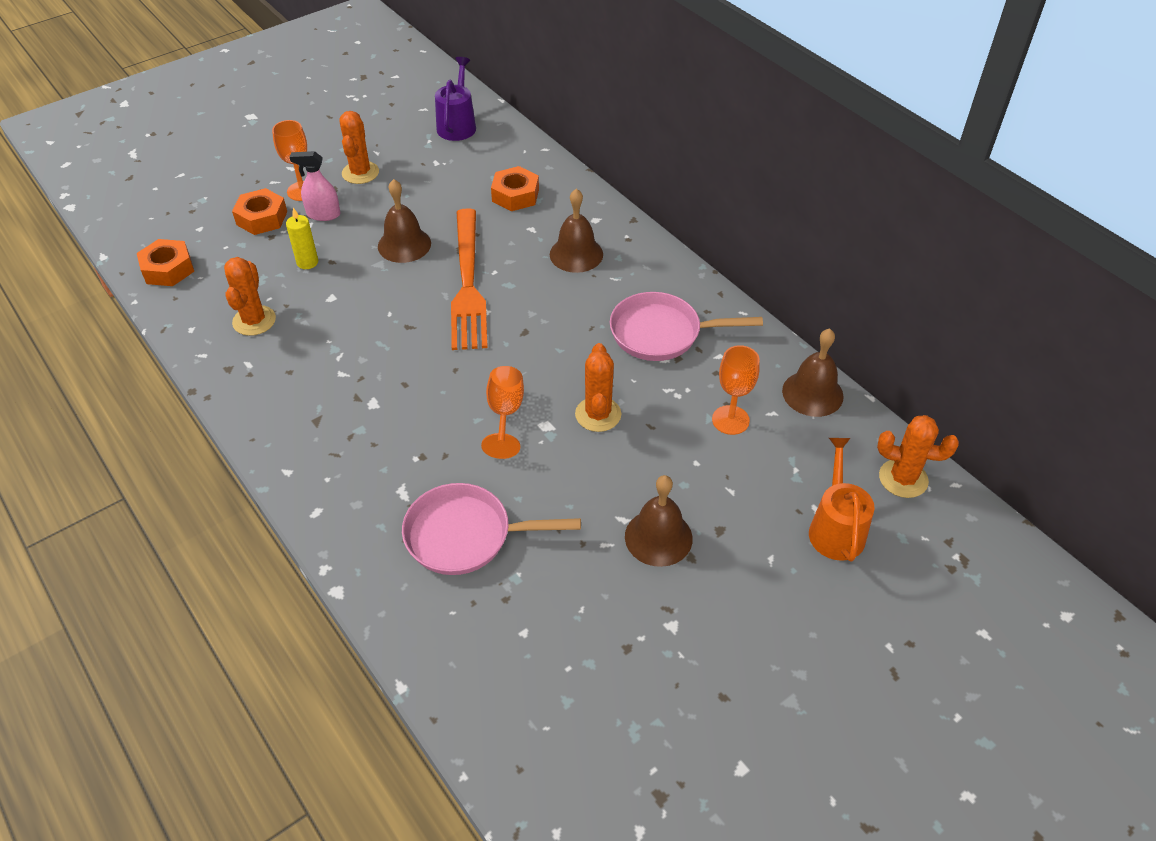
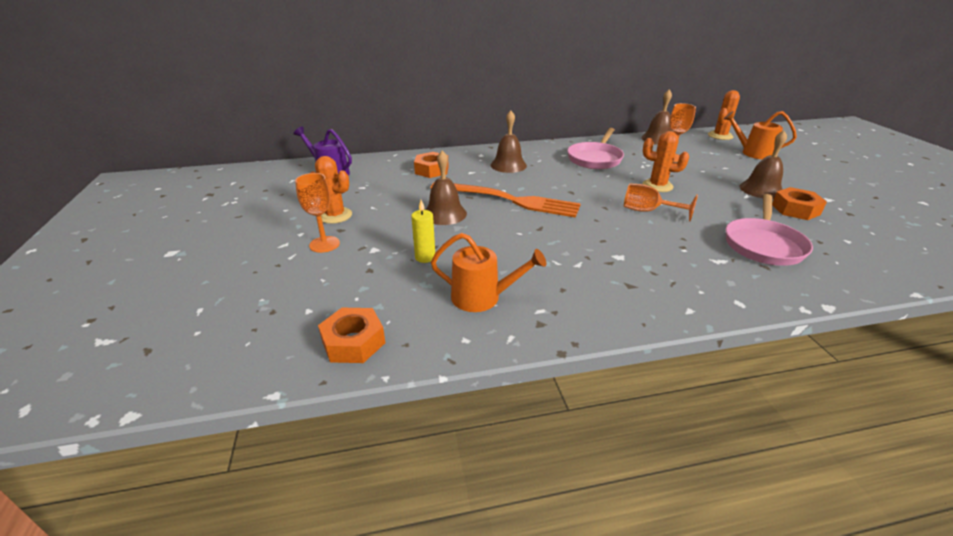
camera: 65 degrees left, 15 degrees down
orange cactus [224,257,276,336] -> orange watering can [431,233,546,312]
orange nut [232,188,287,235] -> orange nut moved to [772,187,827,220]
pink spray bottle [290,151,340,221] -> none

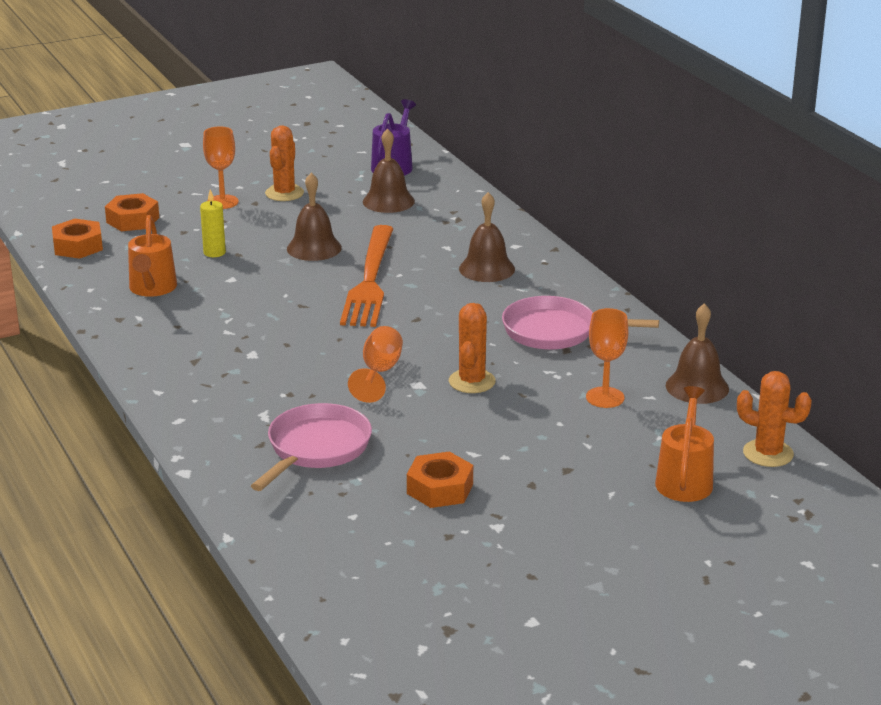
camera: 75 degrees right, 5 degrees down
orange nut [414,152,449,178] -> orange nut moved to [105,193,159,231]
pink pan [726,194,813,266] -> pink pan turned 105 degrees clockwise [251,403,372,491]
brown bell [739,131,787,199] -> brown bell moved to [363,128,415,213]

